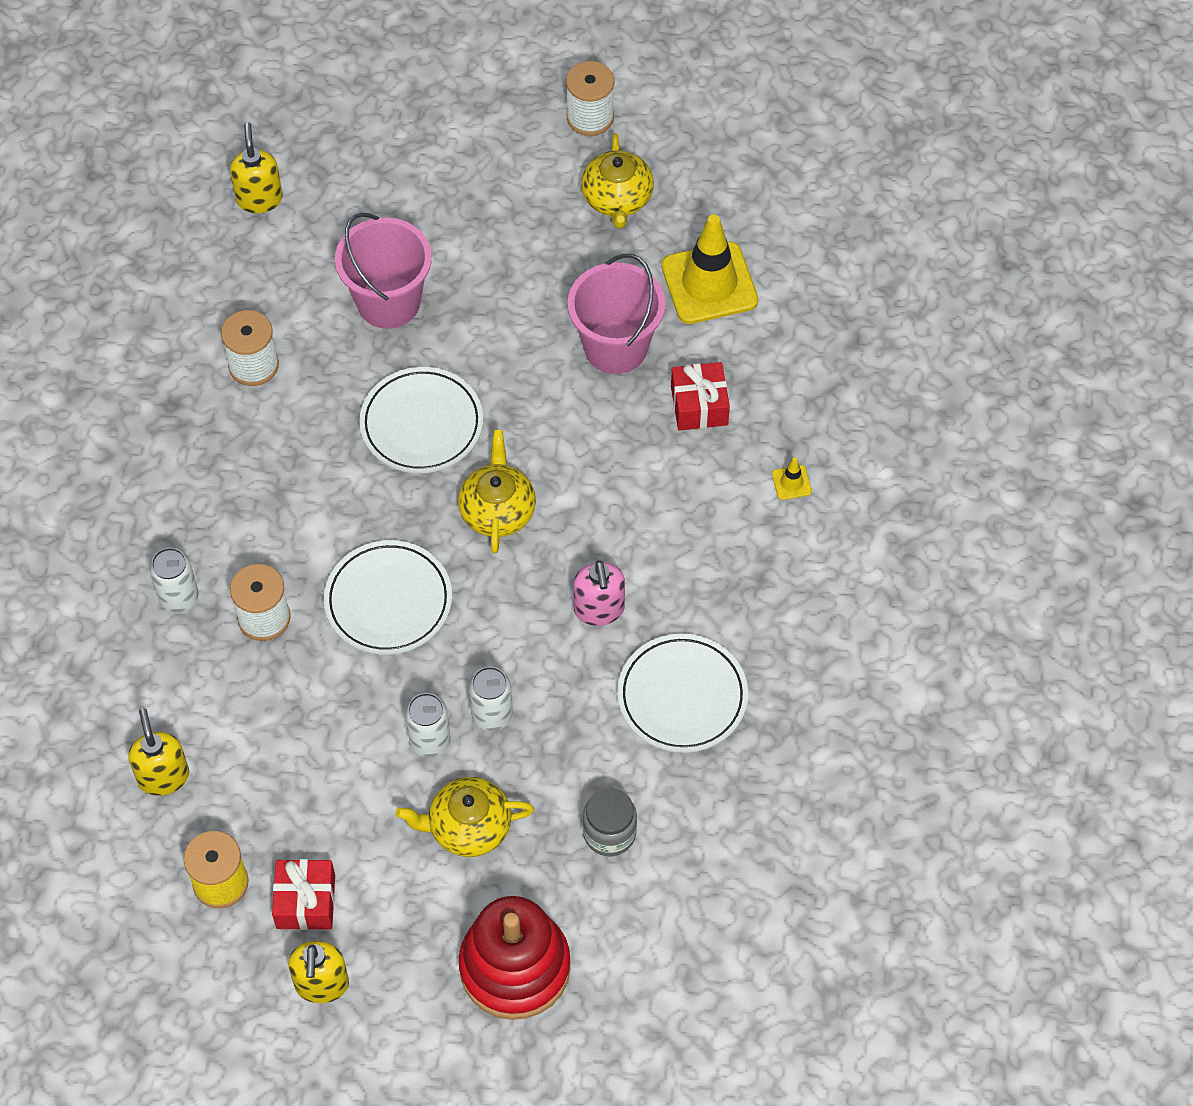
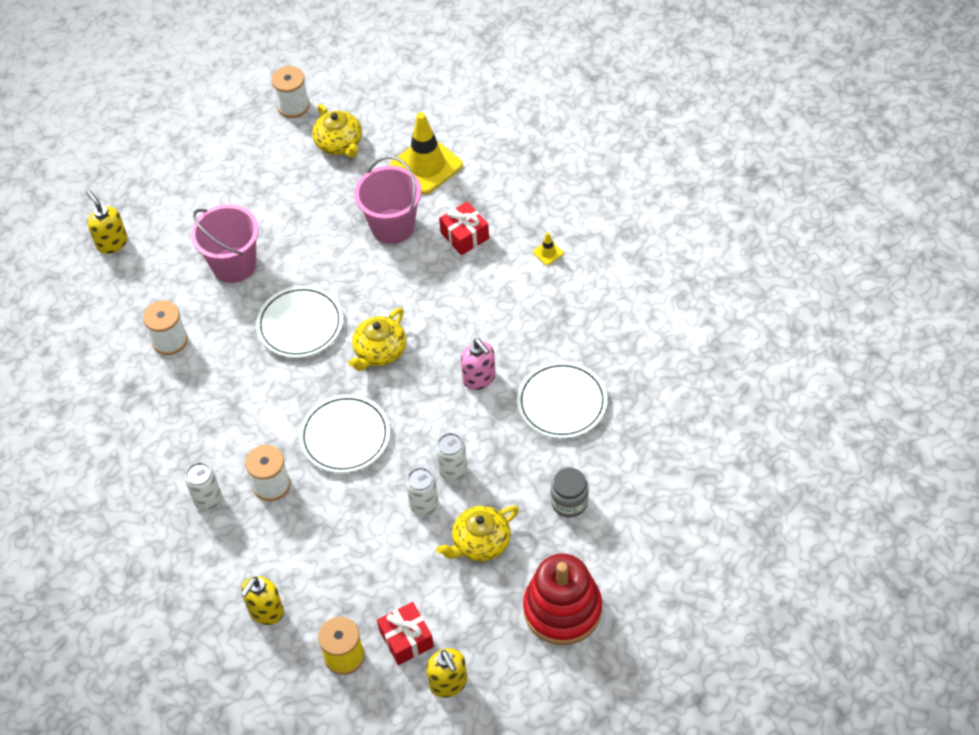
camera: 25 degrees left, 5 degrees down
yellow soap dispenser [128,708,189,796] -> yellow soap dispenser turned 105 degrees counterclockwise [240,576,284,625]
yellow teapot [458,430,536,553] -> yellow teapot turned 120 degrees counterclockwise [348,307,406,371]

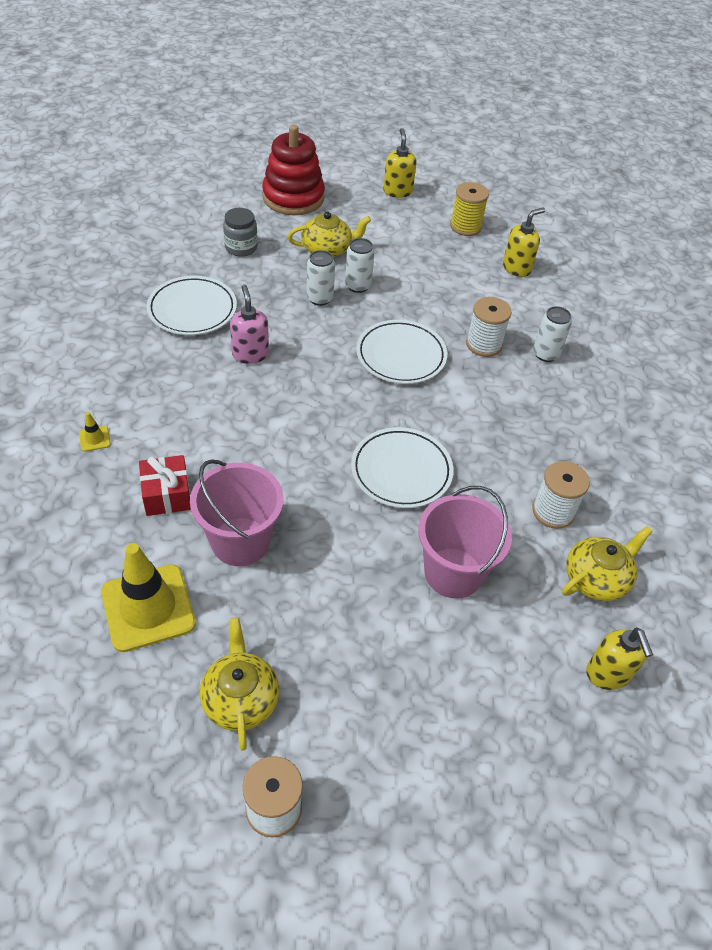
camera: 165 degrees left, 5 degrees down
yellow teapot [348,307,406,371] -> yellow teapot moved to [562,526,653,601]
red gift [377,602,434,665] -> none

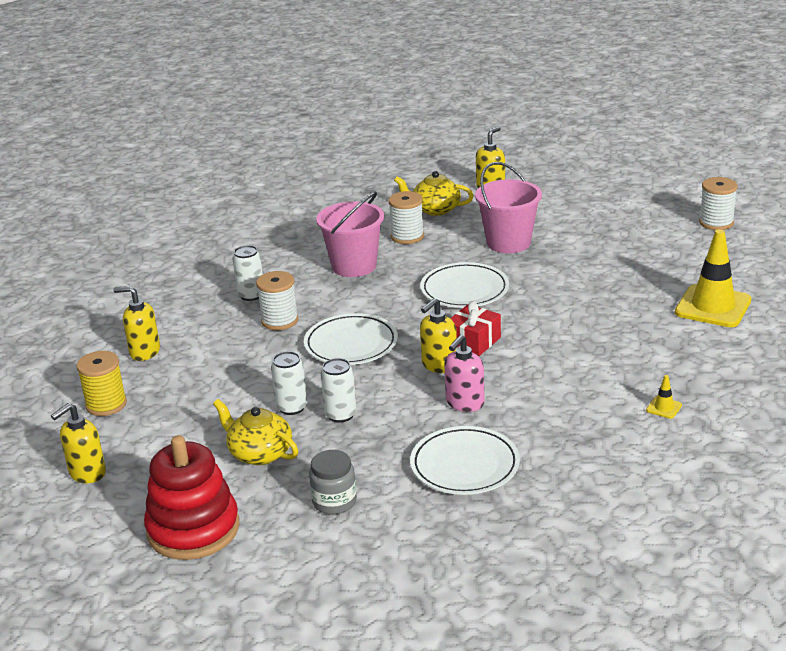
camera: 125 degrees left, 20 degrees down
red gift [139,455,191,516] -> red gift moved to [450,301,501,356]
pink bucket [190,459,284,566] -> pink bucket moved to [316,192,384,277]
yellow teapot [200,618,279,751] -> none
none -> yellow soap dispenser [420,298,457,373]

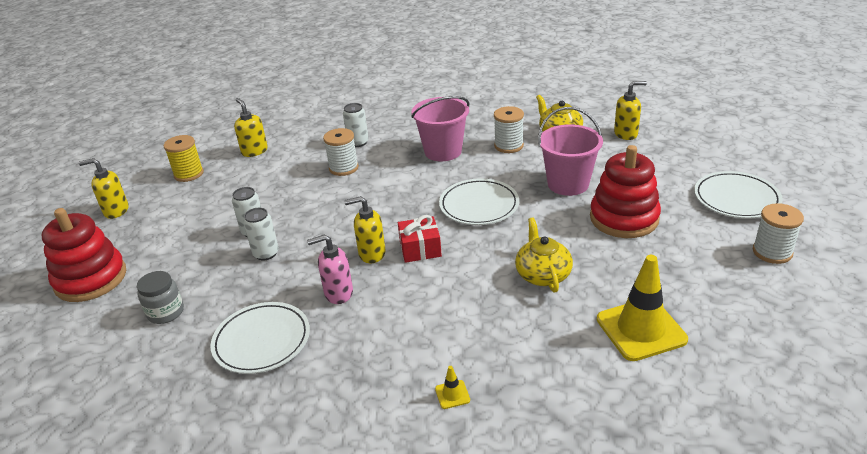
camera: 45 degrees right, 5 degrees up
yellow teapot [213,399,298,465] -> yellow teapot moved to [515,217,573,292]
white plate [304,313,398,365] -> white plate moved to [694,171,783,219]
none -> red stacking toy [590,145,661,238]

